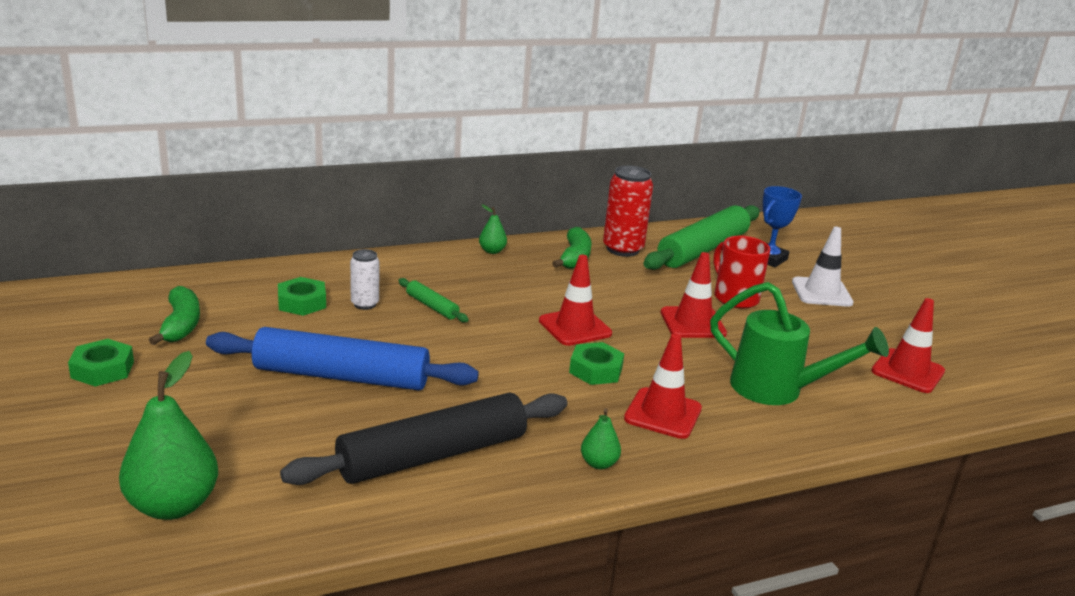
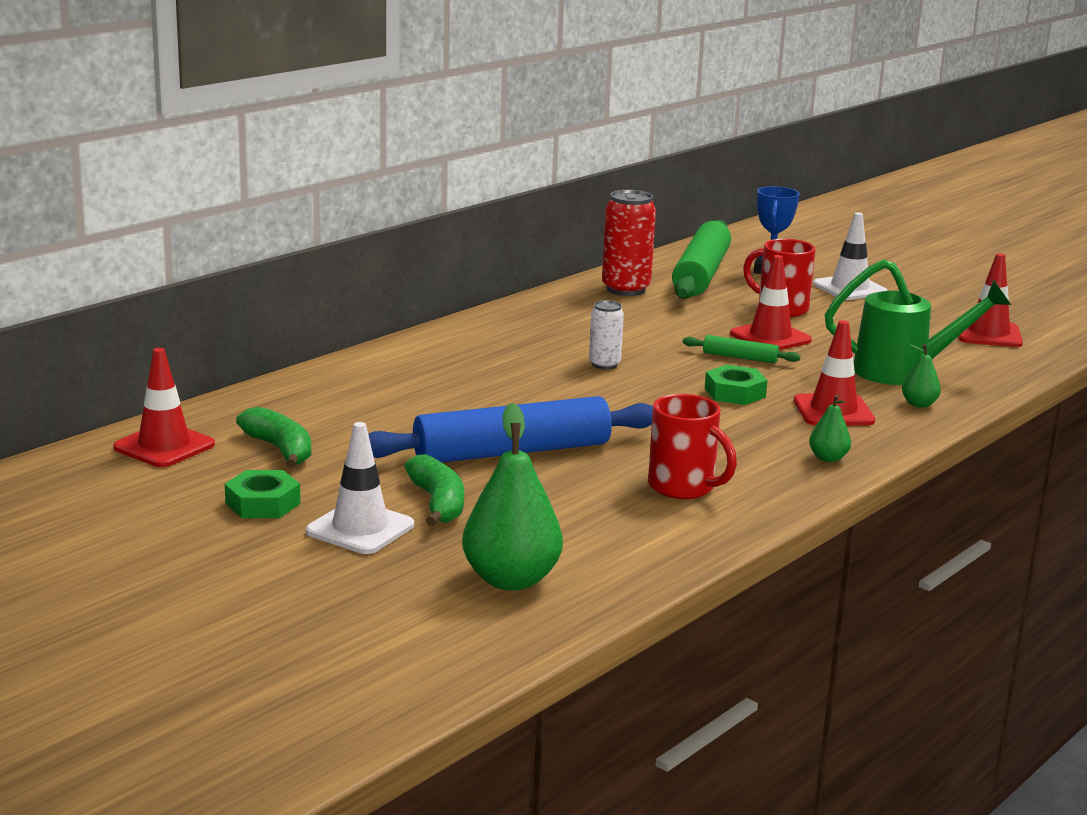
camera: 25 degrees left, 5 degrees down
green nut [278,277,326,316] -> none
black rolling pin [280,392,567,485] -> red mug [648,394,737,499]
white can [350,249,379,310] -> white can moved to [589,300,624,369]
green rolling pin [398,278,469,322] -> green rolling pin moved to [683,335,800,364]
green pear [479,205,507,254] -> green pear moved to [902,344,941,408]
red traffic cone [539,255,612,346] -> red traffic cone moved to [113,348,215,467]
green banana [552,227,591,269] -> green banana moved to [404,454,464,526]
none -> white traffic cone [306,422,414,554]

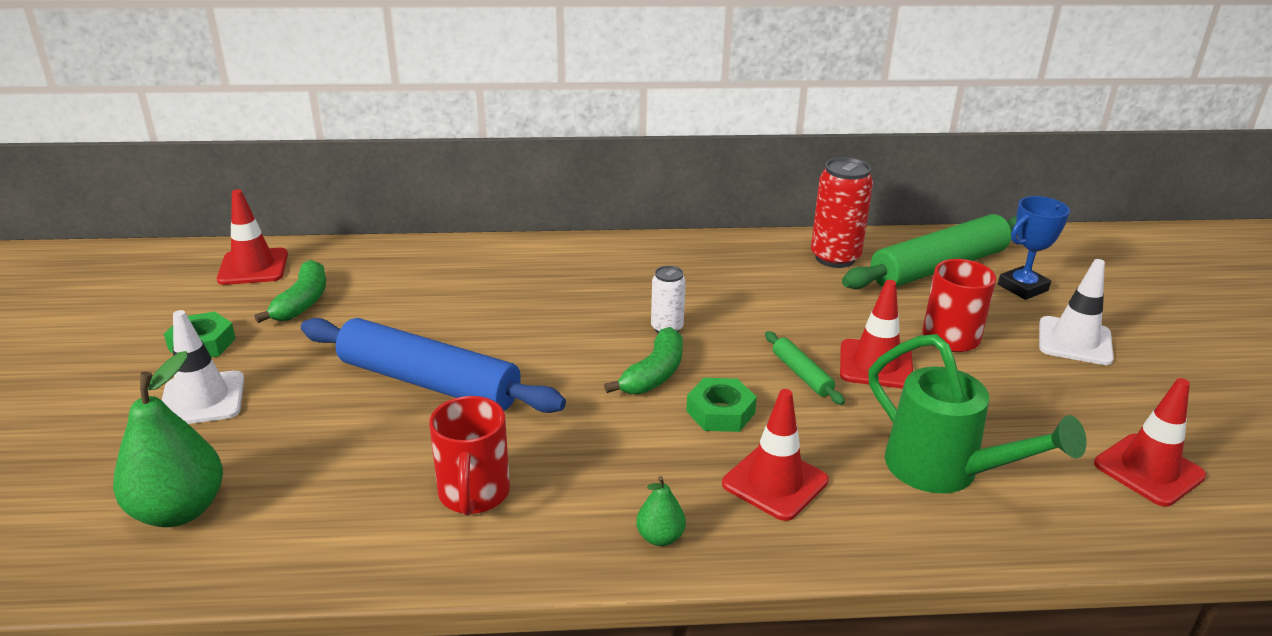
camera: 45 degrees right, 10 degrees up
green banana [404,454,464,526] -> green banana moved to [604,327,683,394]
green pear [902,344,941,408] -> none

